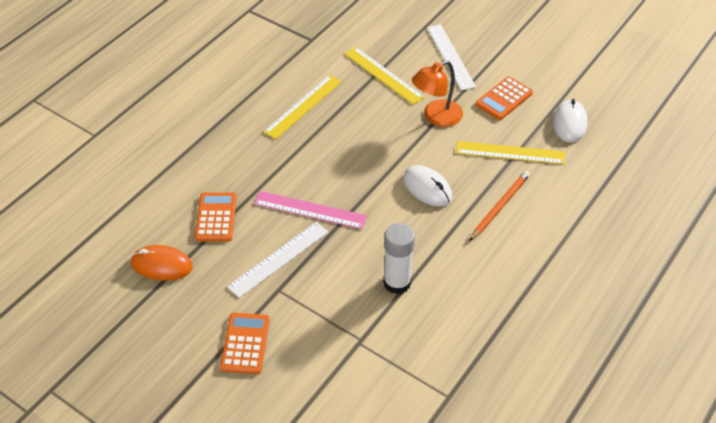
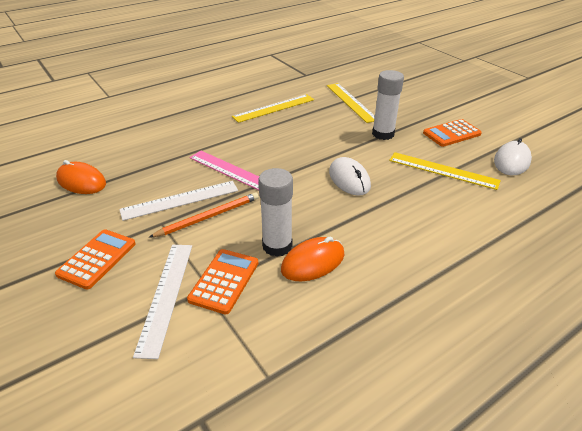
camera: 20 degrees right, 10 degrees down
orange calculator [195,192,237,242] -> orange calculator moved to [187,249,258,315]
orange lamp [412,60,463,127] -> white glue stick [372,70,404,140]
white ruler [427,24,476,91] -> white ruler moved to [133,245,192,359]
orange pencil [469,171,530,241] -> orange pencil moved to [149,192,259,238]
none -> orange mouse [281,236,344,281]

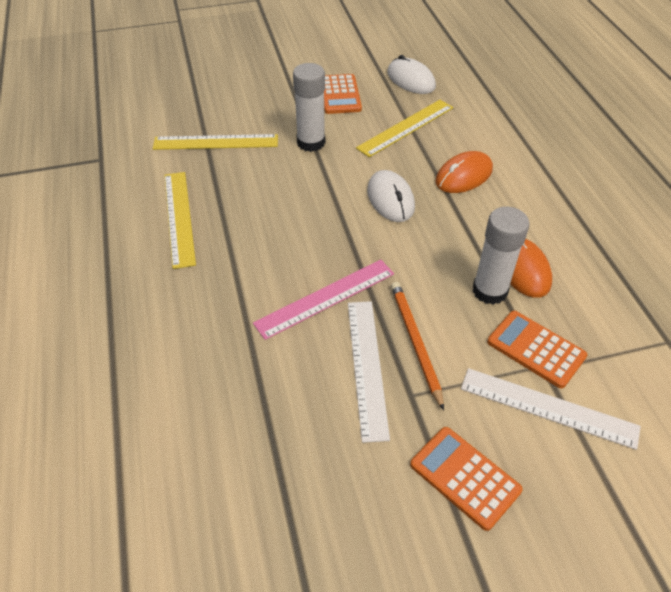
camera: 70 degrees left, 10 degrees up
orange mouse [56,160,106,194] -> orange mouse moved to [435,151,493,193]
white mouse [329,157,371,196] -> white mouse turned 75 degrees clockwise [367,170,415,222]

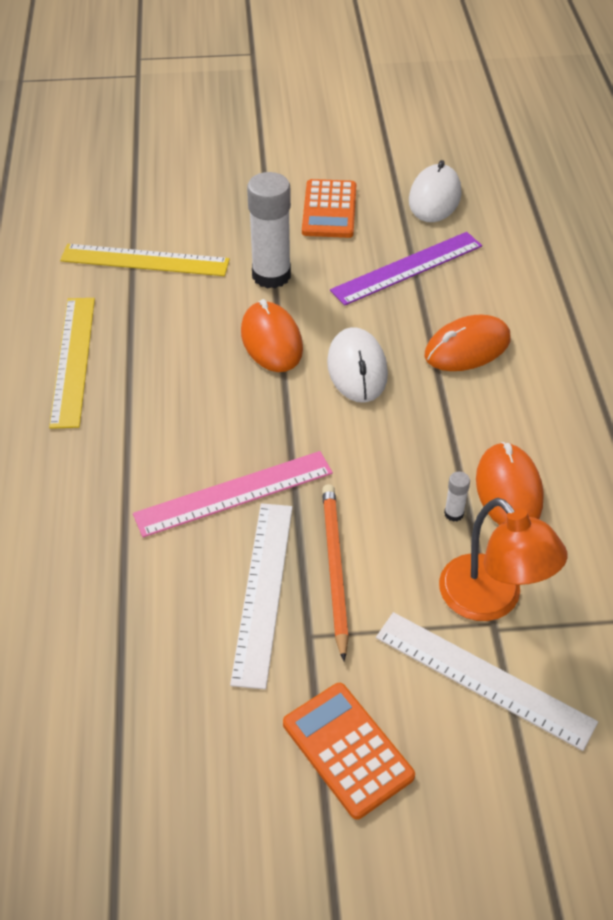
camera: 10 degrees right, 0 degrees up
yellow ruler [356,100,453,157] -> purple ruler [330,232,482,306]
white mouse [387,55,436,94] -> white mouse turned 45 degrees clockwise [409,160,461,222]
white glue stick [472,207,529,305] -> white glue stick [444,471,470,522], size x0.42
orange calculator [487,311,587,388] -> orange lamp [439,498,568,621]
none -> orange mouse [241,299,303,372]

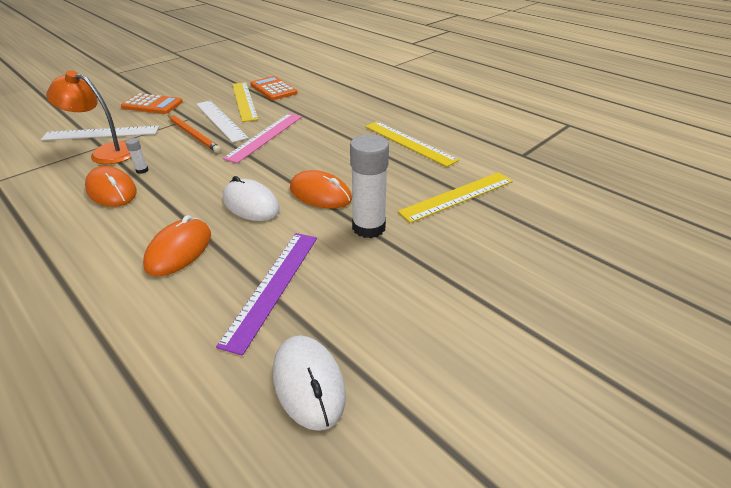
camera: 140 degrees right, 10 degrees down
orange calculator [302,179,356,238] -> orange calculator moved to [251,76,297,100]
none -> yellow ruler [232,82,258,122]

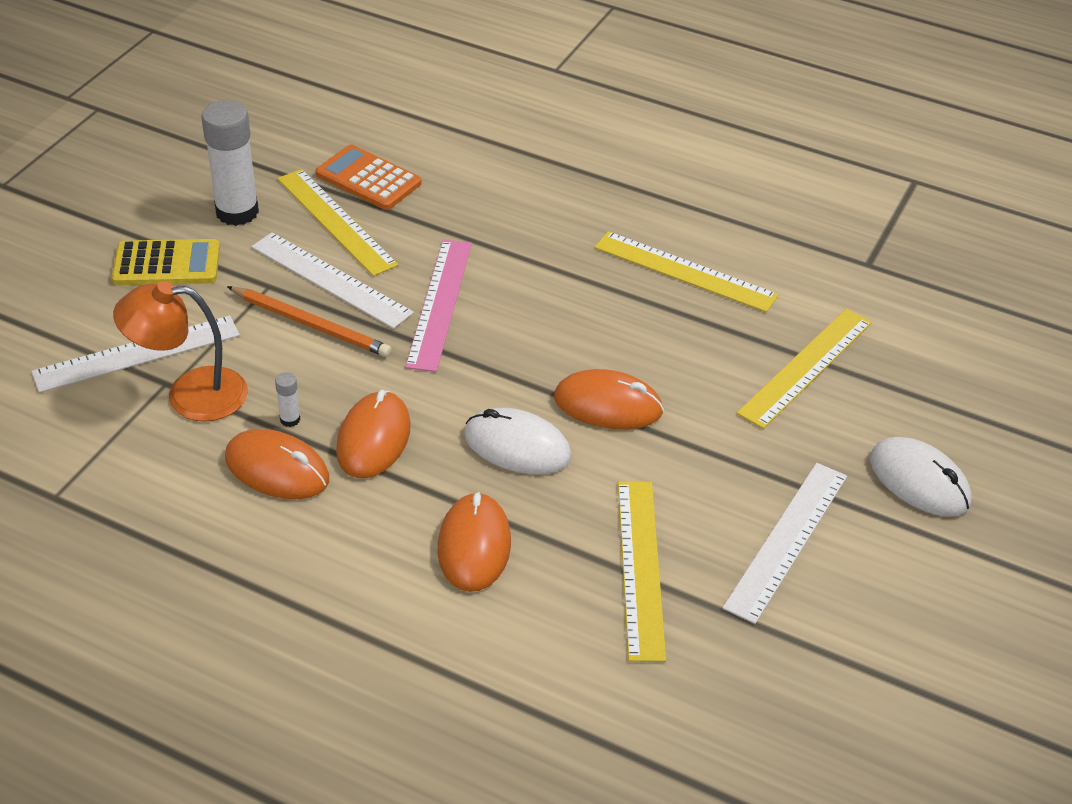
camera: 20 degrees left, 5 degrees up
orange calculator [121,93,183,114] -> yellow calculator [112,239,220,285]
purple ruler [216,233,317,355] -> yellow ruler [618,481,666,662]
white mouse [273,335,346,431] -> white mouse moved to [870,437,972,517]
white glue stick [350,134,389,238] -> white glue stick moved to [201,100,259,226]
none -> orange mouse [336,390,411,478]
none -> white ruler [722,463,847,624]

